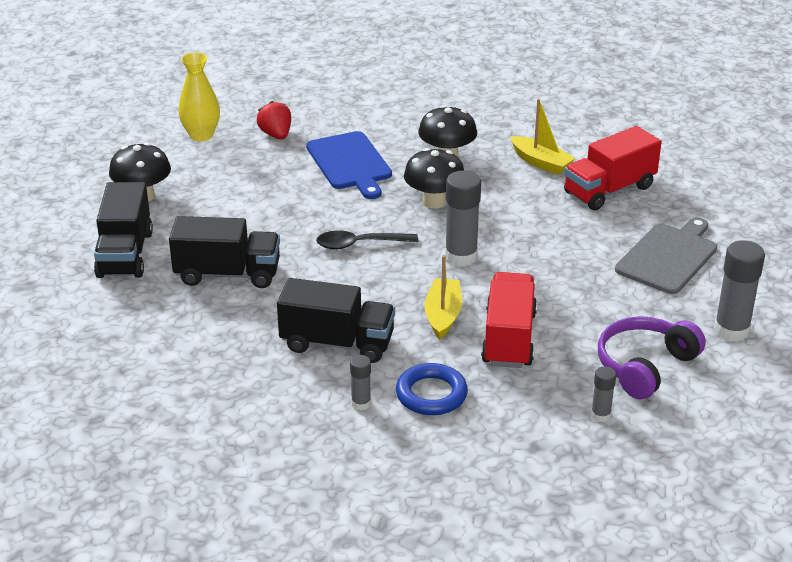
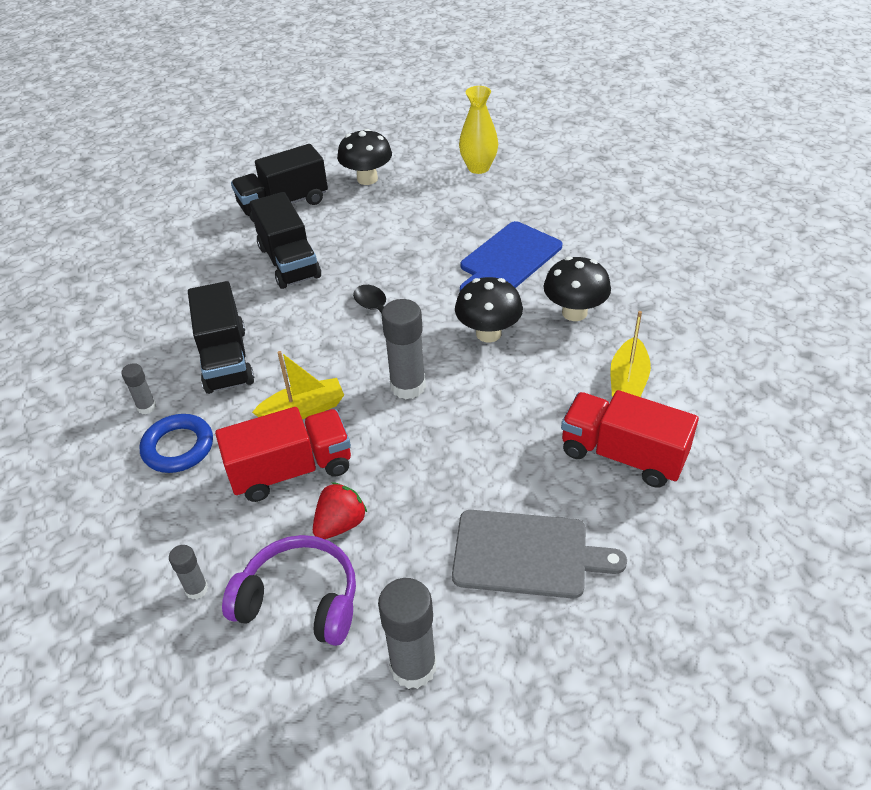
camera: 65 degrees right, 10 degrees up
red strawberry [257,101,291,140] -> red strawberry moved to [313,482,367,539]

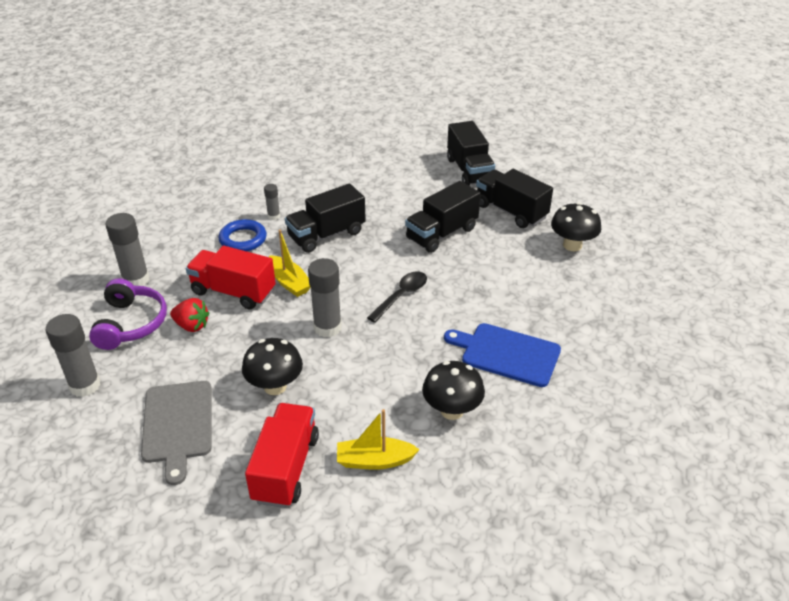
camera: 70 degrees right, 5 degrees down
grey glue stick [169,545,208,599] -> grey glue stick [105,213,150,286], size x1.90
red truck [215,407,351,502] -> red truck turned 150 degrees clockwise [186,246,276,310]
black mushroom [455,277,523,342] -> black mushroom moved to [242,338,303,395]
yellow vase [459,86,498,174] -> none
none -> black truck [447,121,495,186]

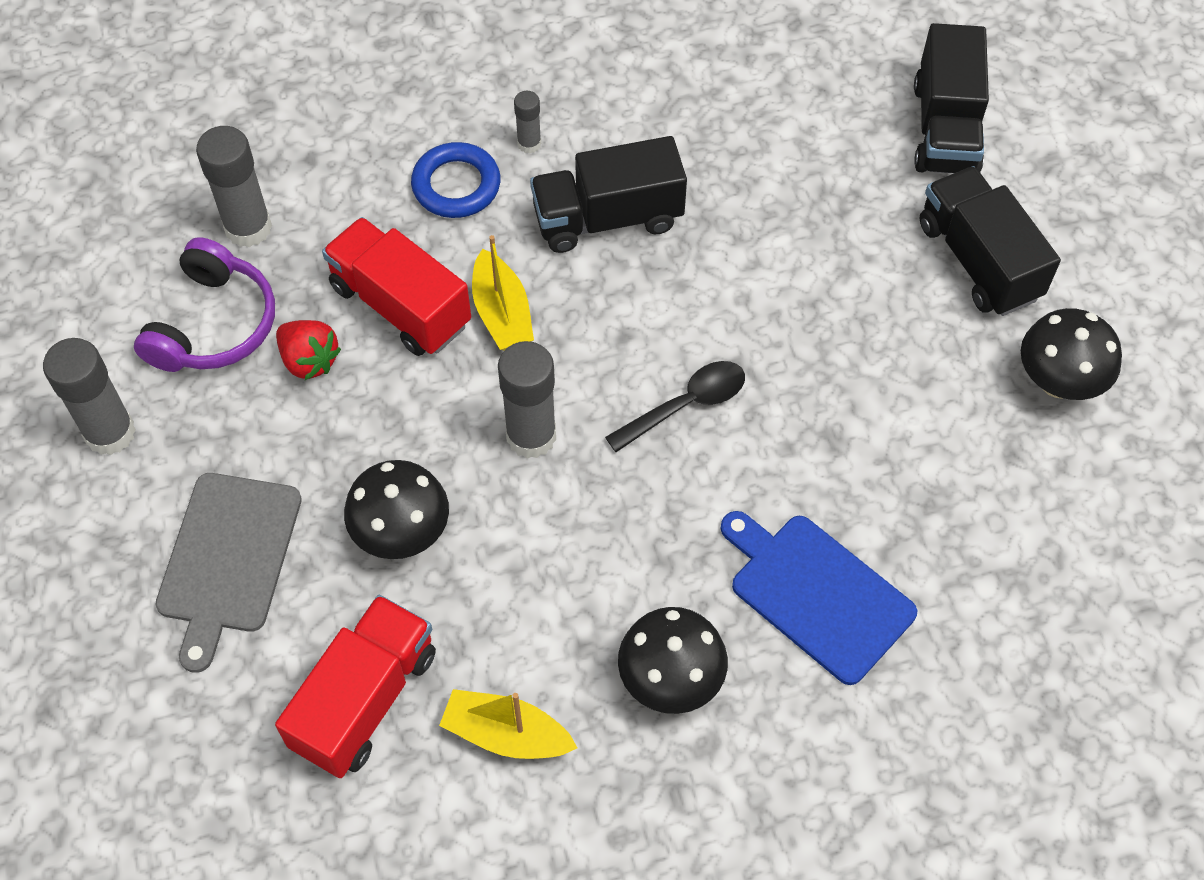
camera: 20 degrees right, 20 degrees up
black truck [405,181,481,253] -> none

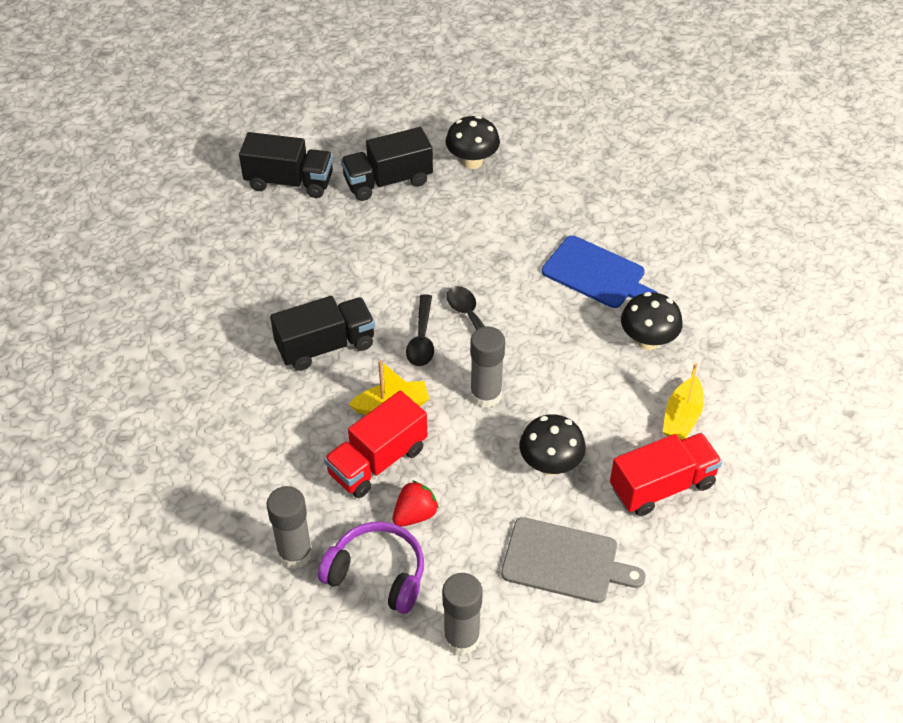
camera: 85 degrees left, 10 degrees down
red truck [275,595,436,778] -> red truck turned 120 degrees clockwise [610,433,722,516]
blue ring [411,142,500,218] -> none
grey glue stick [514,91,541,154] -> none
black truck [530,136,687,253] -> black truck turned 105 degrees counterclockwise [270,296,375,371]
blue cutting board [721,511,917,685] -> blue cutting board turned 105 degrees counterclockwise [542,235,658,308]
none -> black spoon [406,294,434,367]

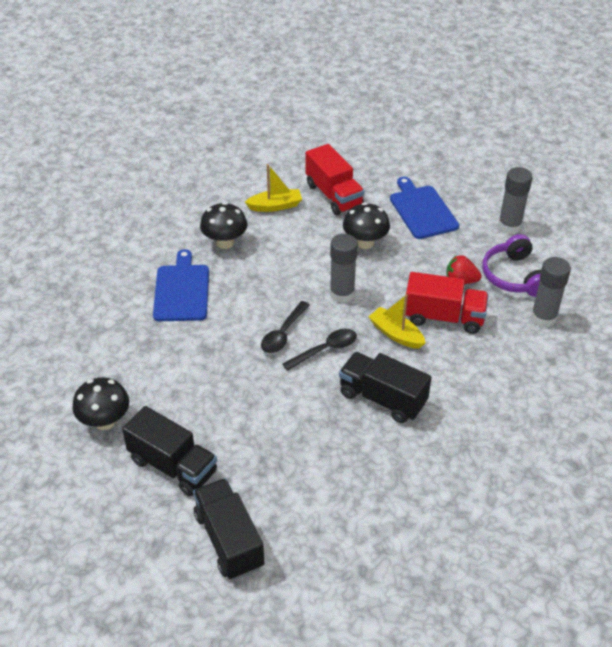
camera: 125 degrees left, 5 degrees down
grey cutting board [501,517,646,603] -> blue cutting board [390,177,459,239]
red truck [610,433,722,516] -> red truck turned 150 degrees counterclockwise [306,144,364,215]

